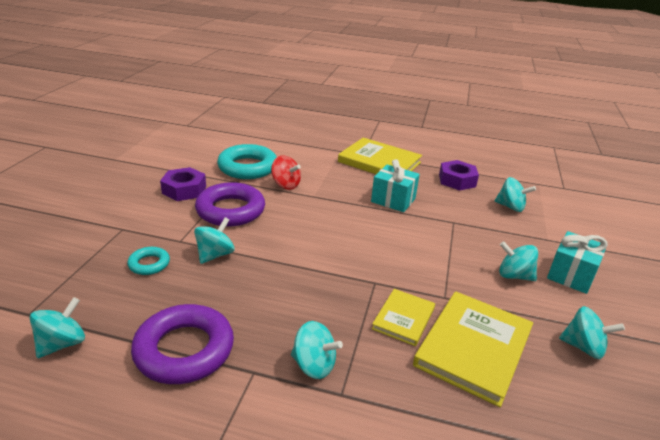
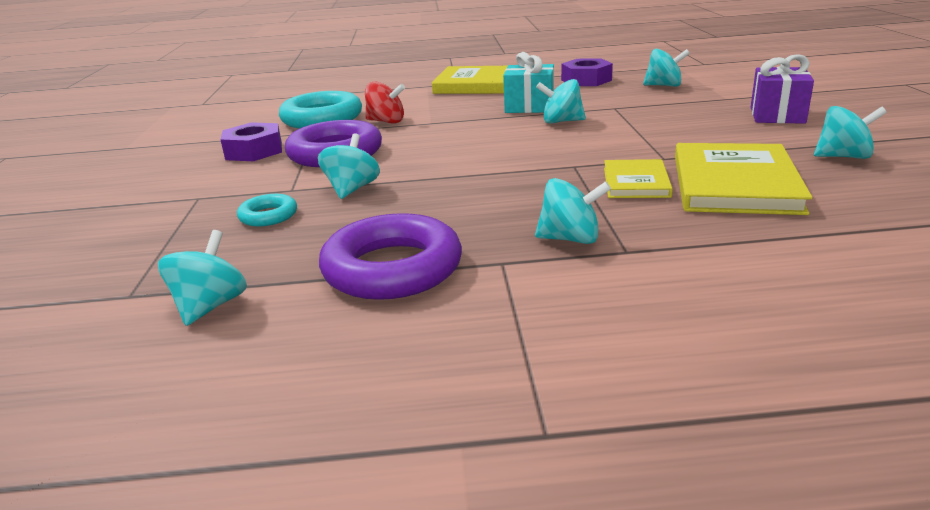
camera: 15 degrees left, 5 degrees down
turquoise spinning top [499,241,538,281] -> turquoise spinning top moved to [536,79,586,124]
turquoise gift [547,231,608,294] -> purple gift [751,54,814,124]

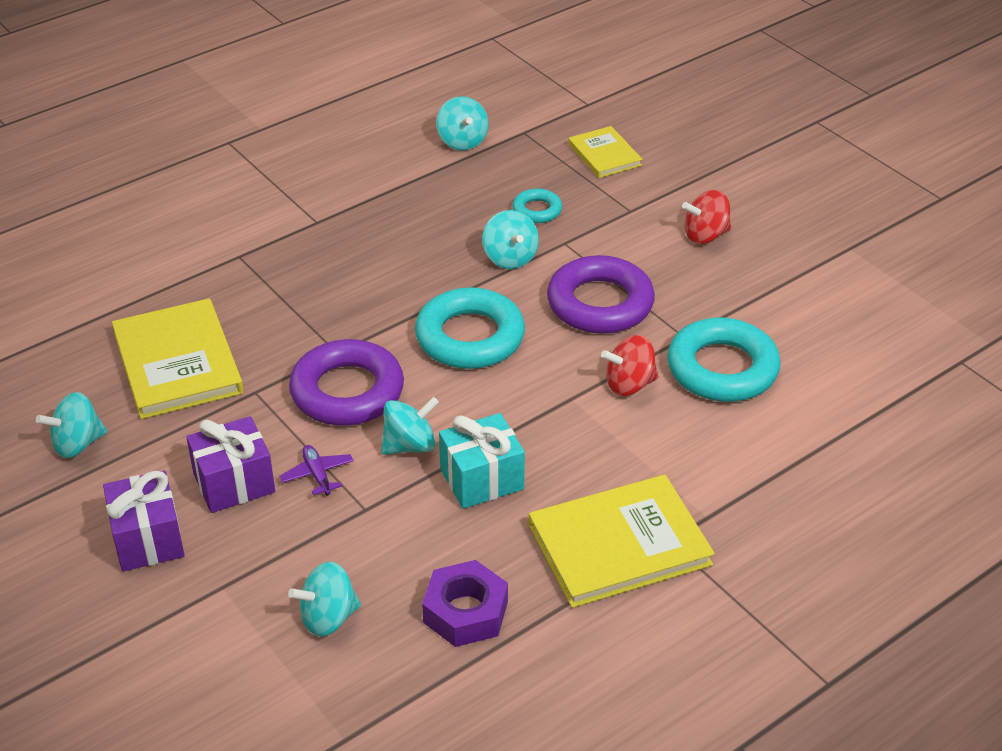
camera: 145 degrees right, 15 degrees up
purple nut [220,122,282,161] -> none
purple ring [319,213,462,300] -> purple ring moved to [289,339,404,426]
turquoise spinning top [535,178,611,244] -> none
yellow book [604,159,673,198] -> yellow book moved to [568,126,643,178]
none -> purple gift [186,416,275,513]
none -> purple plane [279,445,354,496]
none -> turquoise ring [415,287,525,369]
none -> red spinning top [682,190,731,244]

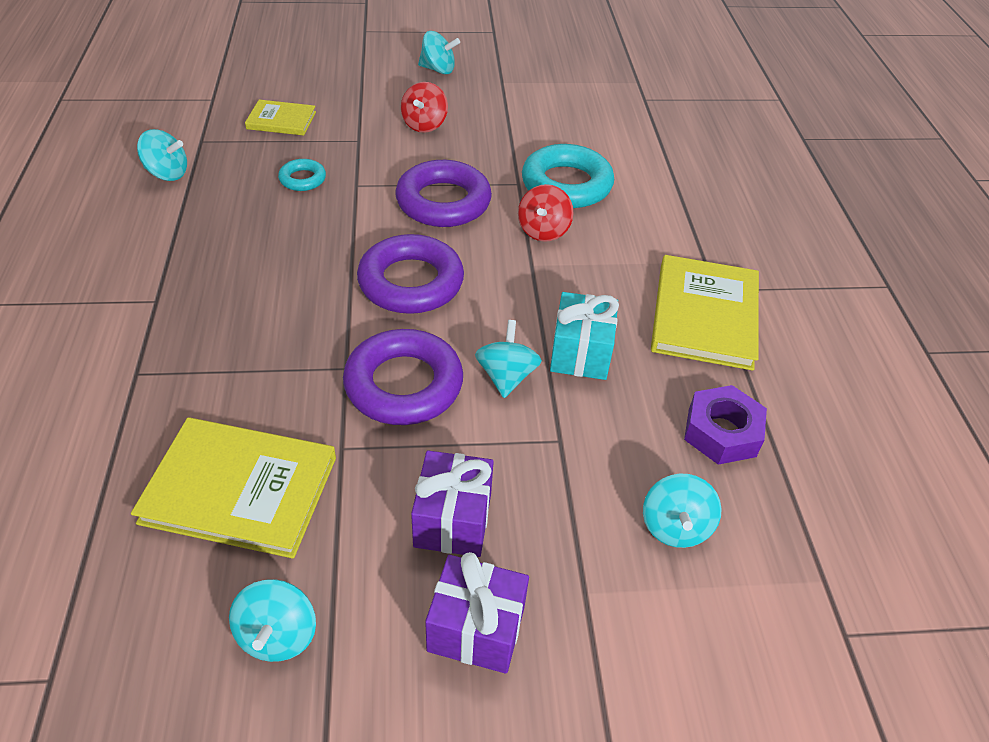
camera: 60 degrees left, 5 degrees up
purple plane [279,445,354,496] -> none
turquoise ring [415,287,525,369] -> purple ring [357,234,464,314]
turquoise spinning top [482,210,539,269] -> turquoise spinning top moved to [418,31,460,74]

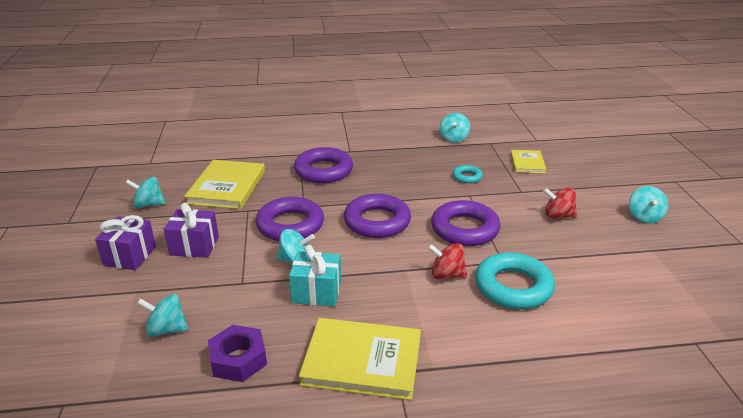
camera: 90 degrees right, 15 degrees down
none -> purple ring [294,147,353,183]

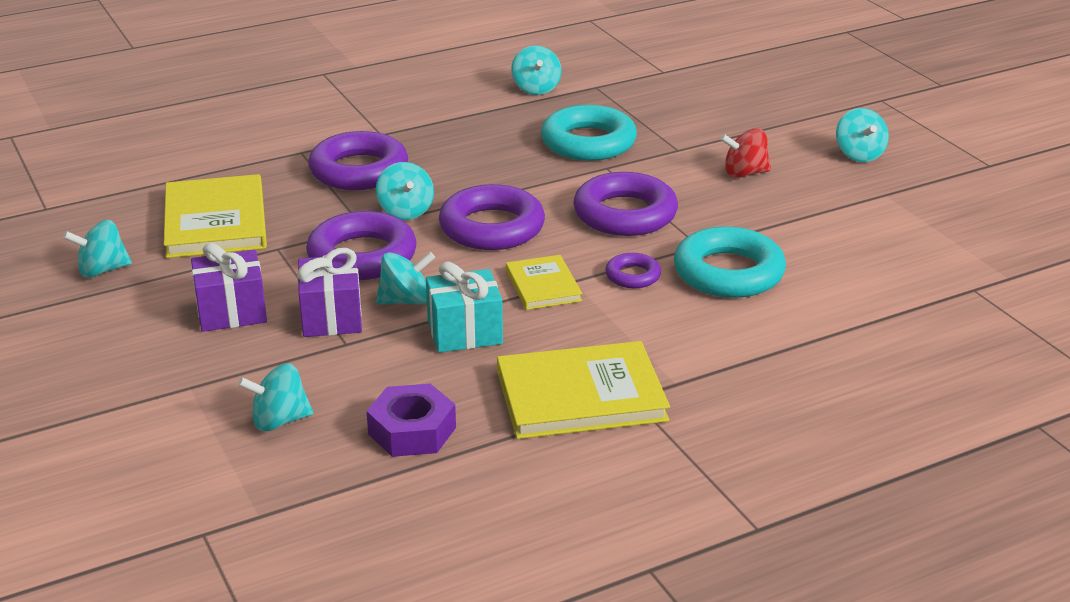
camera: 20 degrees left, 0 degrees up
purple gift [95,215,156,270] -> purple gift moved to [297,248,362,337]
red spinning top [428,243,467,279] -> purple ring [605,253,661,288]
turquoise ring [453,165,483,183] -> turquoise ring [541,105,637,161], size x2.01
yellow book [510,150,546,174] -> yellow book moved to [506,255,583,310]
none -> turquoise spinning top [376,162,434,220]

